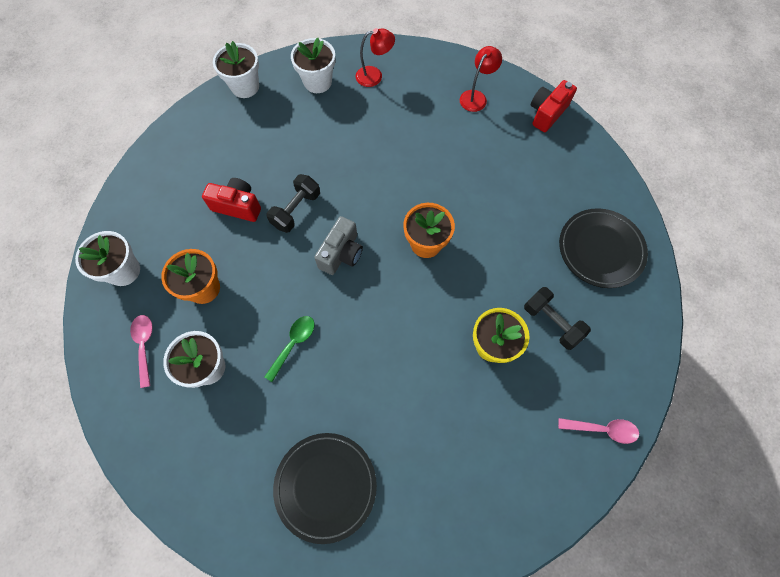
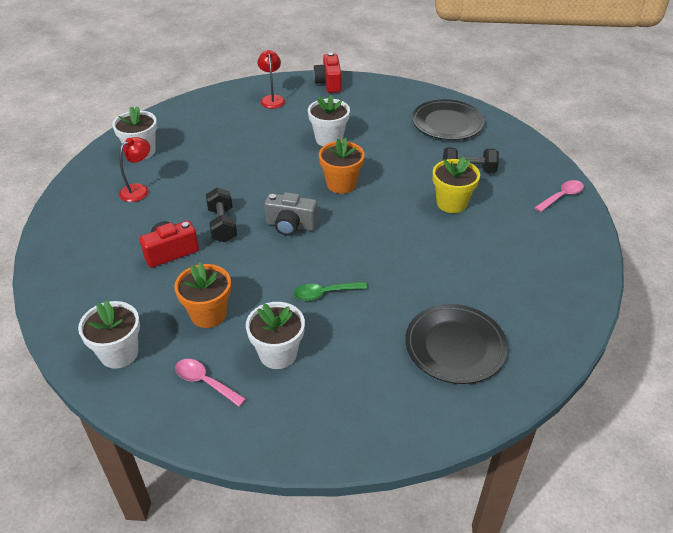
camera: 45 degrees left, 25 degrees down
white flower pot [213,41,259,98] -> white flower pot moved to [308,95,350,146]
green spoon [264,316,314,382] -> green spoon turned 90 degrees counterclockwise [294,282,367,301]
grey camera [314,216,363,275] -> grey camera turned 120 degrees clockwise [264,192,318,236]
red lamp [356,28,395,87] -> red lamp moved to [119,137,150,202]

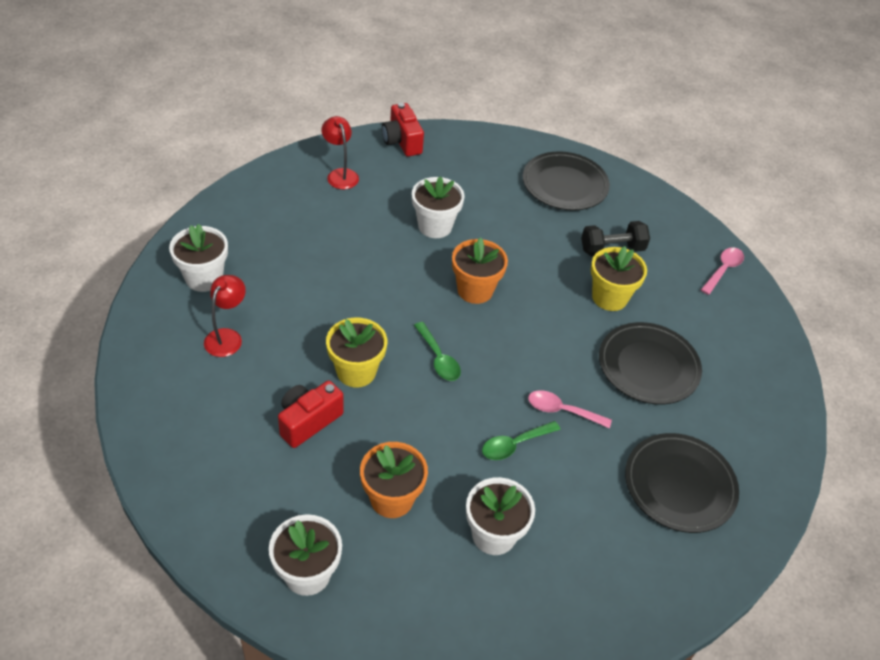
camera: 20 degrees left, 5 degrees up
pink spoon [175,359,246,407] -> pink spoon moved to [528,390,612,428]
black dumbbell [206,187,237,243] -> yellow flower pot [326,318,387,387]
grey camera [264,192,318,236] -> green spoon [414,322,461,381]
none -> black plate [599,322,702,404]

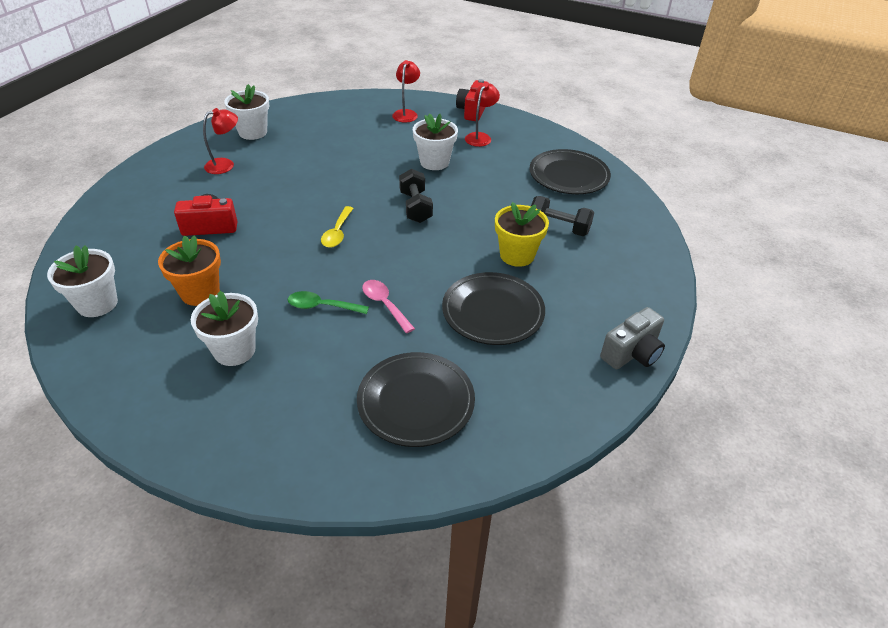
camera: 40 degrees right, 5 degrees down
yellow flower pot [326,318,387,387] -> none
green spoon [414,322,461,381] -> yellow spoon [321,206,354,248]
orange flower pot [452,237,508,304] -> black dumbbell [399,169,433,223]
pink spoon [701,247,744,295] -> none
none -> red lamp [465,83,500,147]
none -> grey camera [600,307,665,369]

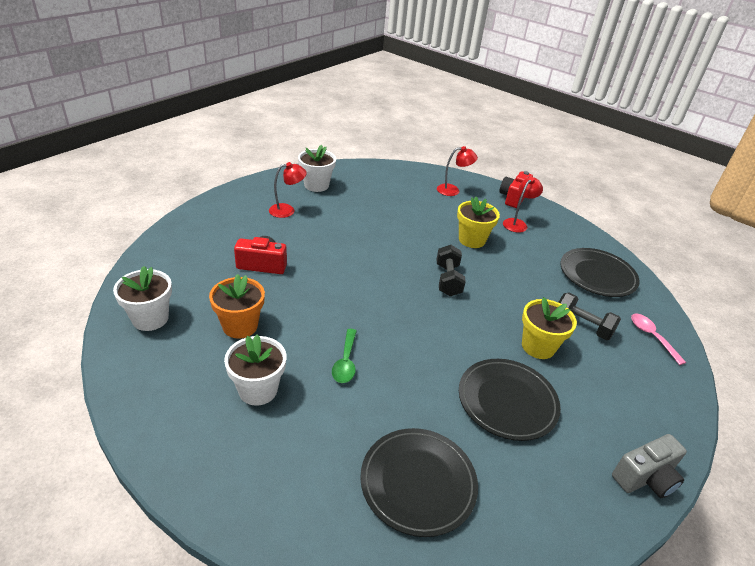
camera: 10 degrees right, 5 degrees down
green spoon [288,291,369,314] -> green spoon turned 105 degrees counterclockwise [332,329,357,383]
yellow spoon [321,206,354,248] -> none
pink spoon [362,280,415,333] -> pink spoon moved to [631,314,686,365]
red lamp [392,60,420,123] -> red lamp turned 60 degrees clockwise [437,146,478,196]
white flower pot [413,113,458,170] -> yellow flower pot [457,197,500,248]

